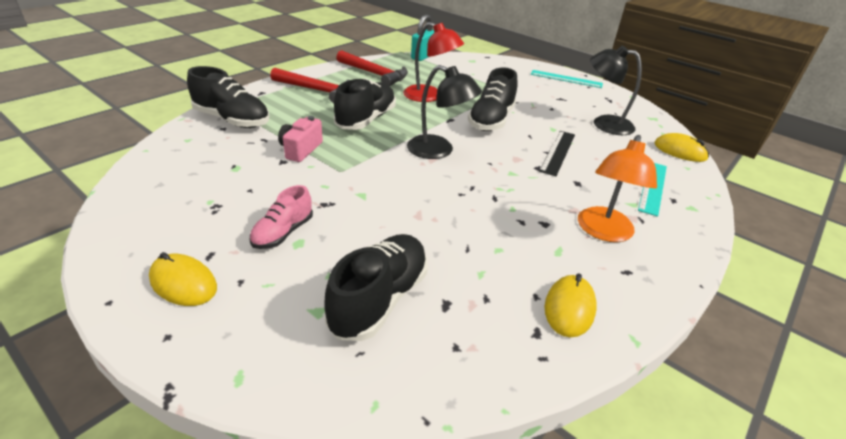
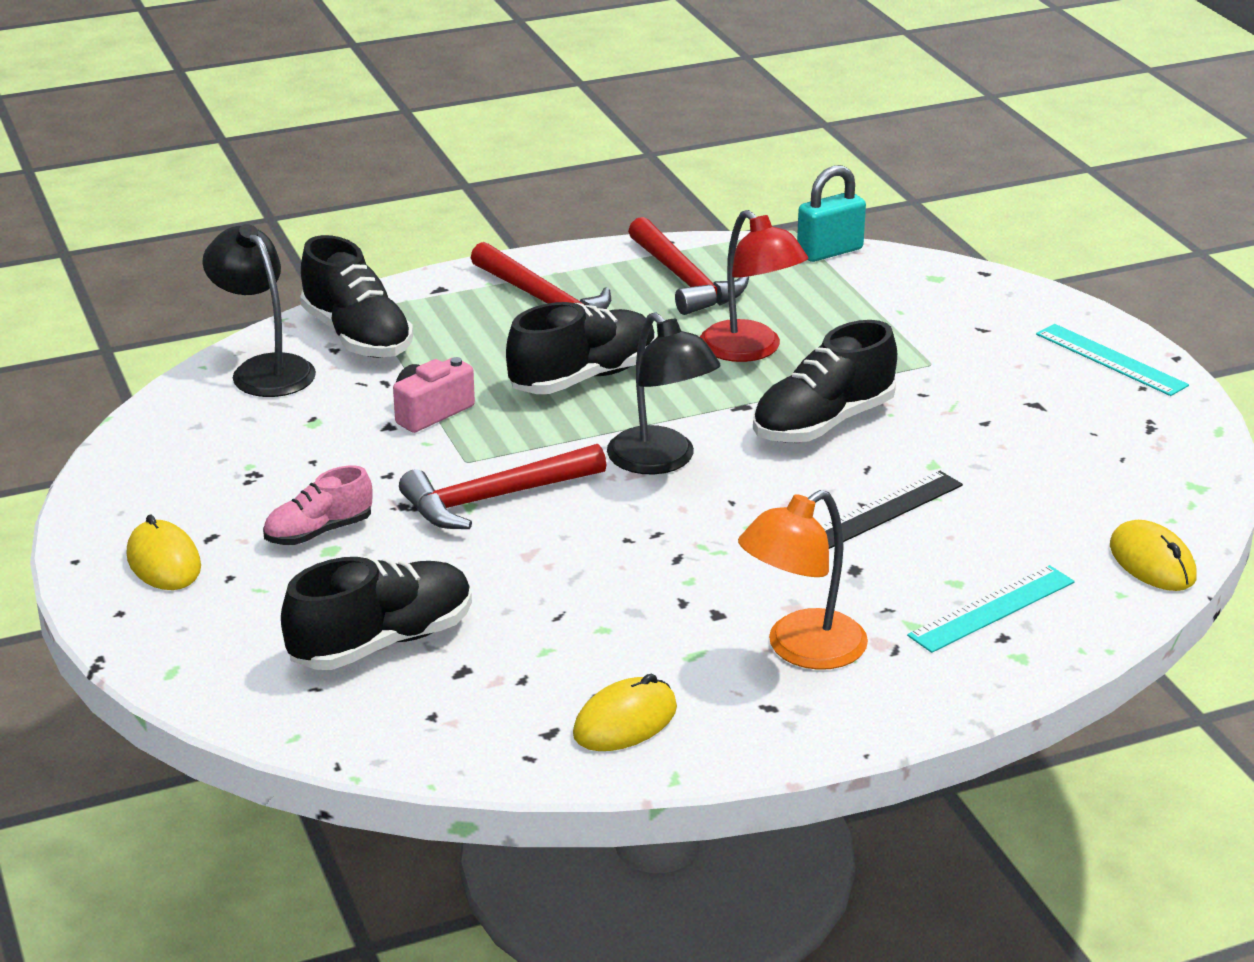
camera: 30 degrees right, 5 degrees down
black lamp [590,46,642,135] -> black lamp moved to [202,224,316,397]
none -> red hammer [399,444,606,529]

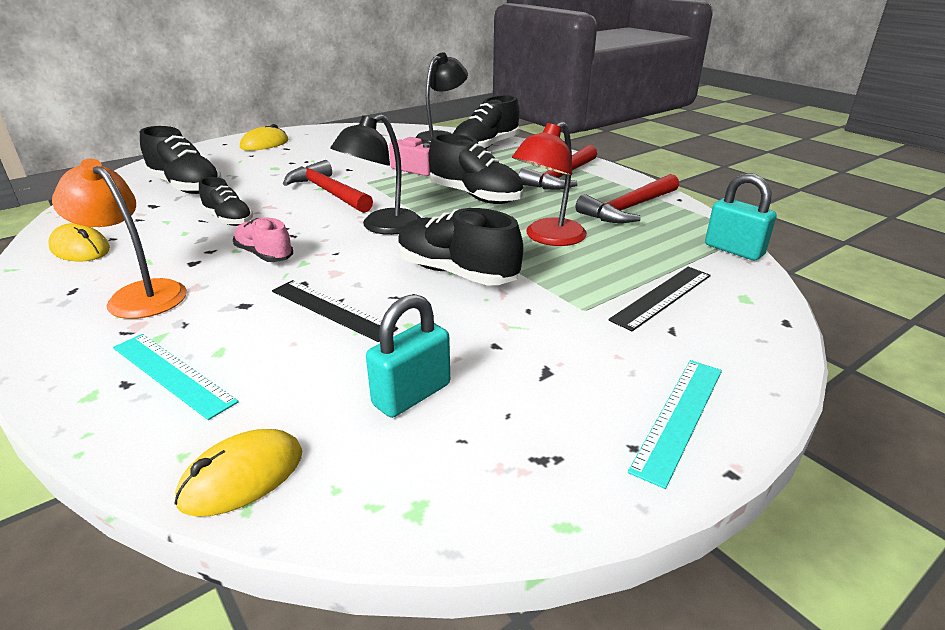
camera: 75 degrees right, 0 degrees up
pink shoe [263,466,373,545] -> pink shoe moved to [233,218,293,262]
none -> black shoe [199,177,253,226]
none -> turquoise padlock [366,294,450,418]
none -> black ruler [608,267,711,331]

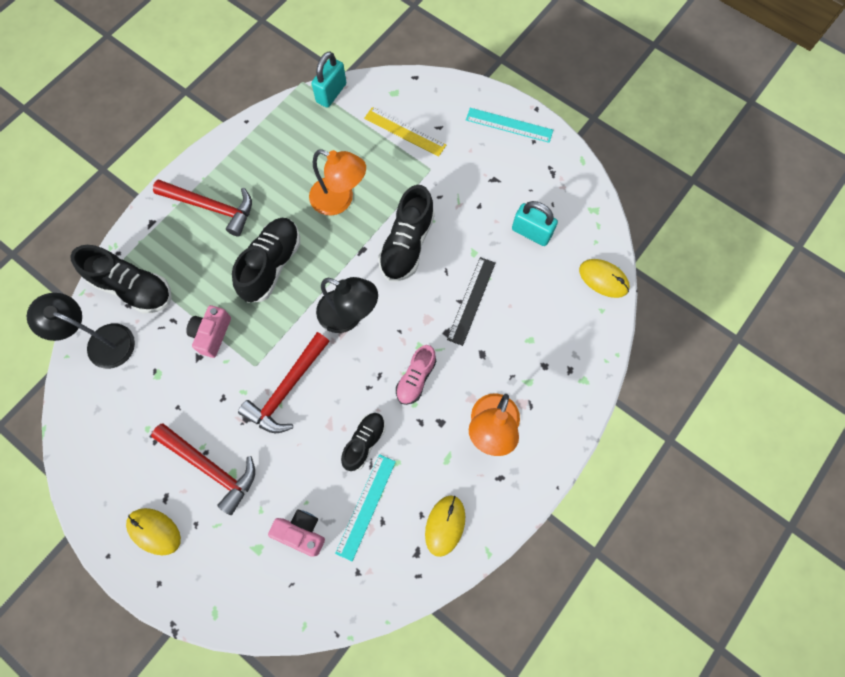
camera: 105 degrees left, 40 degrees up
turquoise ruler [113,334,239,420] -> turquoise ruler moved to [335,454,396,561]
black shoe [140,126,222,194] -> pink camera [268,509,325,557]
red lamp [512,122,587,246] -> orange lamp [309,149,366,215]
red hammer [576,174,679,223] -> red hammer moved to [151,424,255,515]
black ruler [608,267,711,331] -> yellow ruler [364,107,446,157]

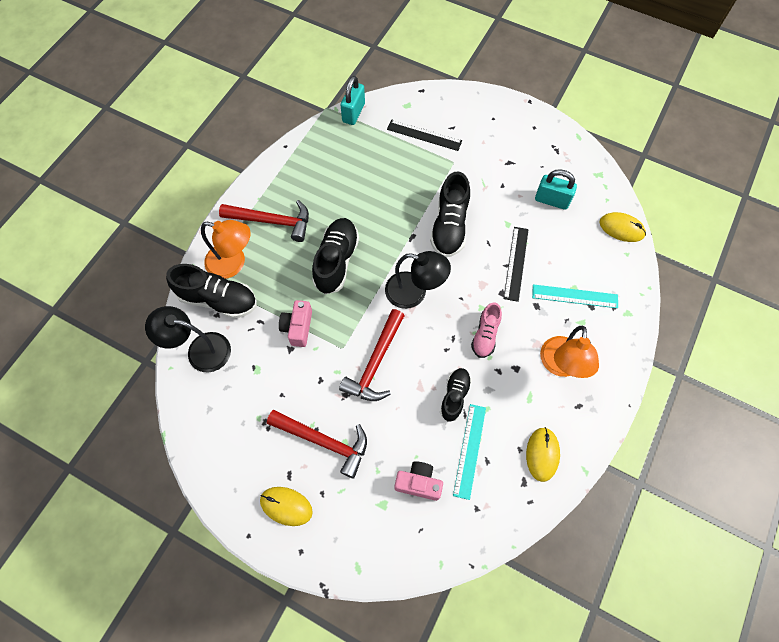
camera: 10 degrees left, 5 degrees down
orange lamp [309,149,366,215] -> orange lamp moved to [201,220,251,279]
yellow ruler [364,107,446,157] -> black ruler [387,119,462,151]
turquoise ruler [466,108,553,143] -> turquoise ruler moved to [532,284,618,308]

